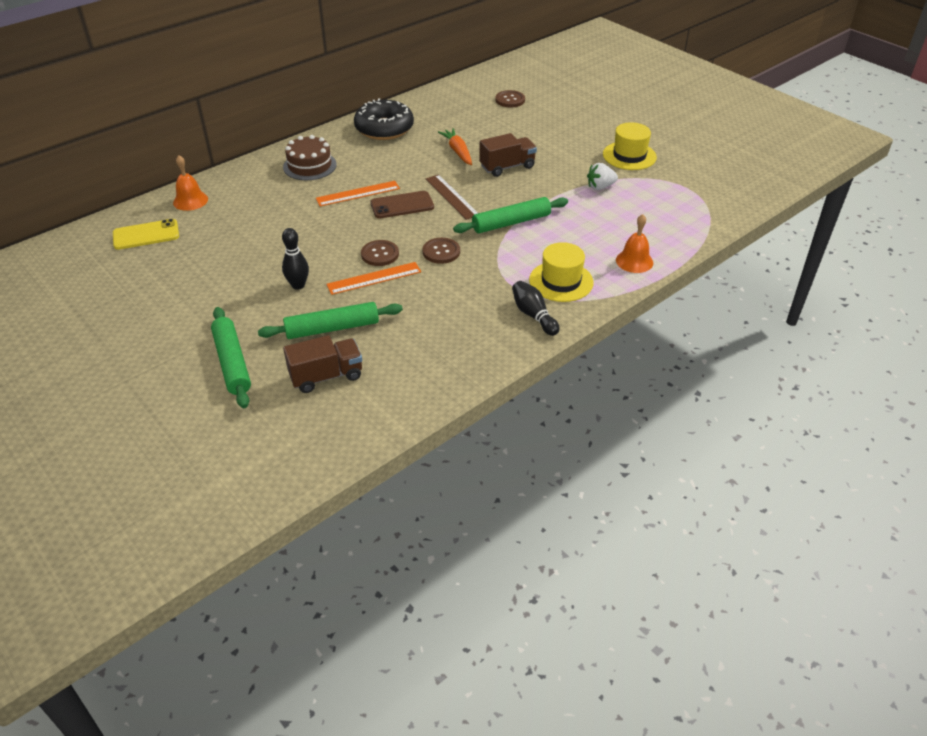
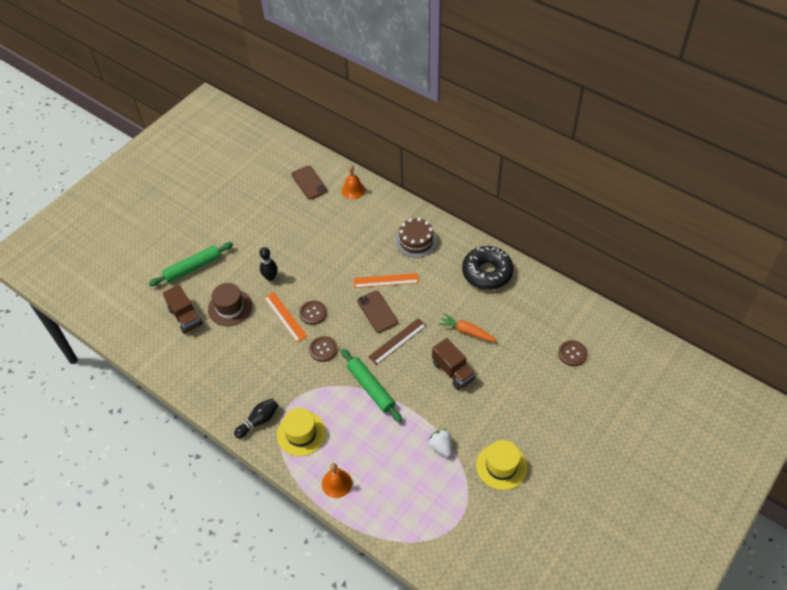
camera: 80 degrees right, 10 degrees up
yellow phone [113,219,179,250] -> brown phone [291,166,328,200]
green rolling pin [258,302,403,339] -> brown hat [208,283,252,326]
orange ruler [316,181,400,206] -> orange ruler turned 60 degrees counterclockwise [354,273,419,288]
orange carrot [438,128,472,165] -> orange carrot turned 120 degrees counterclockwise [438,313,498,341]

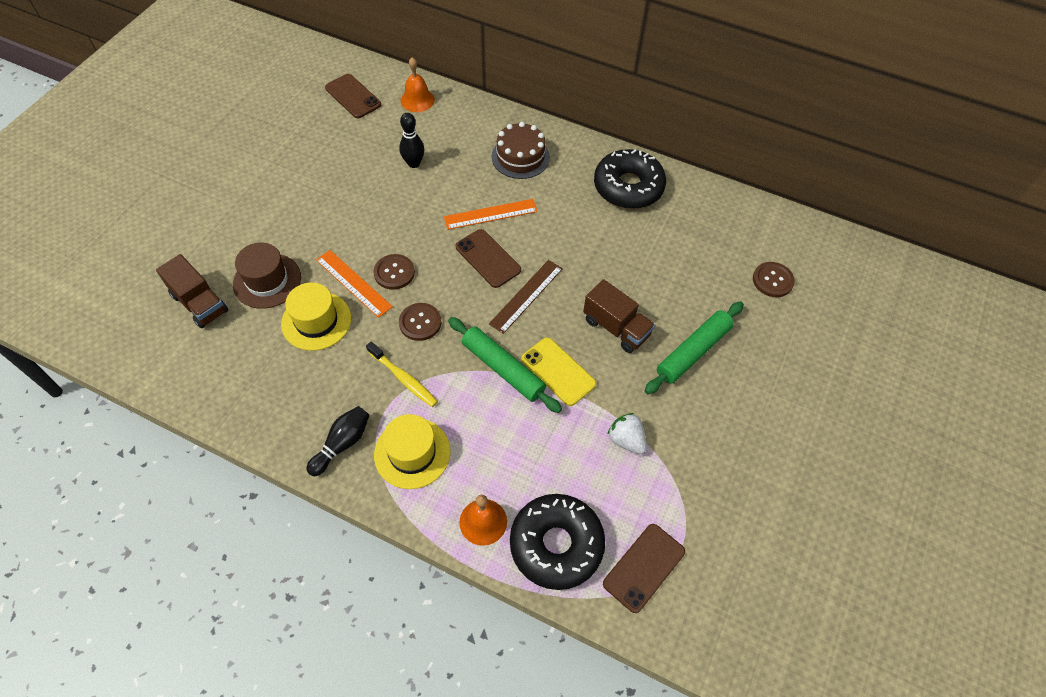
camera: 15 degrees left, 5 degrees up
green rolling pin [149,242,233,286] -> green rolling pin moved to [645,301,744,394]
black bowling pin [259,247,278,281] -> black bowling pin moved to [399,113,424,168]
orange carrot [438,313,498,341] -> none
yellow hat [476,440,527,490] -> yellow hat moved to [281,283,351,351]
none -> yellow toothbrush [366,342,438,407]
none -> black donut [510,494,605,590]
none -> yellow phone [521,337,596,406]
none -> brown phone [603,524,685,613]

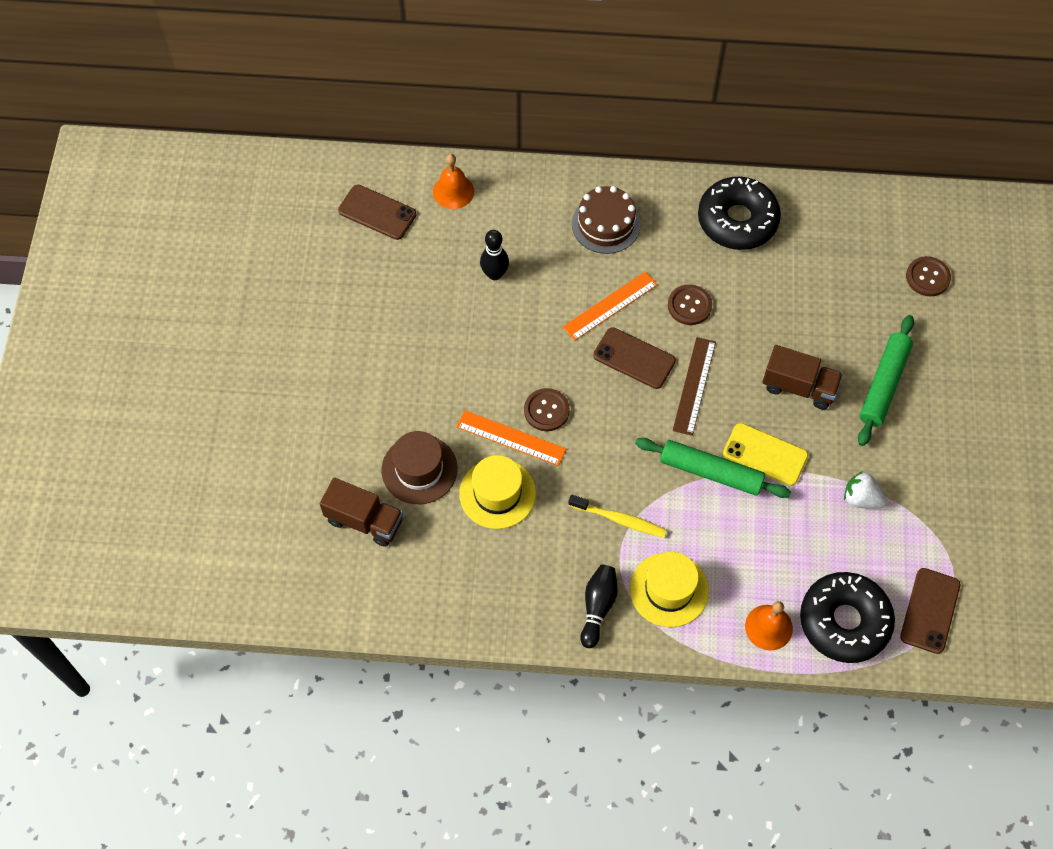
camera: 20 degrees left, 5 degrees up
brown button [399,303,441,341] -> brown button moved to [668,284,712,325]

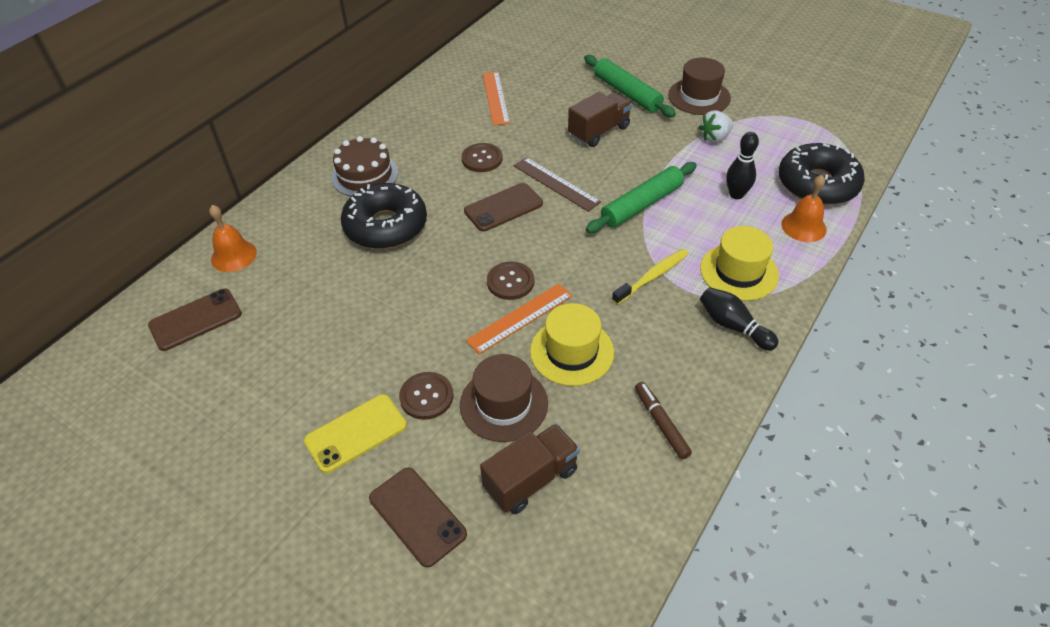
camera: 60 degrees left, 15 degrees down
black bowling pin [480,230,509,280] -> black bowling pin moved to [726,132,759,199]
orange ruler [563,271,658,341] -> orange ruler moved to [483,72,510,126]
black donut [698,177,781,250] -> black donut moved to [341,183,427,249]
yellow phone [723,423,808,486] -> yellow phone moved to [304,394,407,473]
brown phone [900,568,960,654] -> brown phone moved to [369,467,467,568]
brown button [906,256,951,296] -> brown button moved to [399,372,453,420]
none -> brown marker [635,382,692,459]
none -> brown hat [668,58,731,115]

